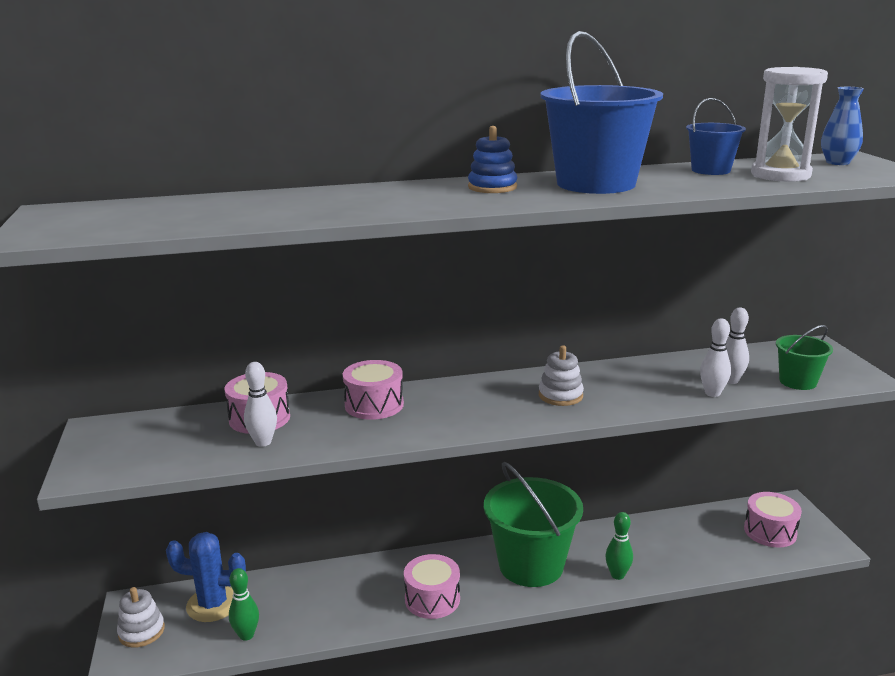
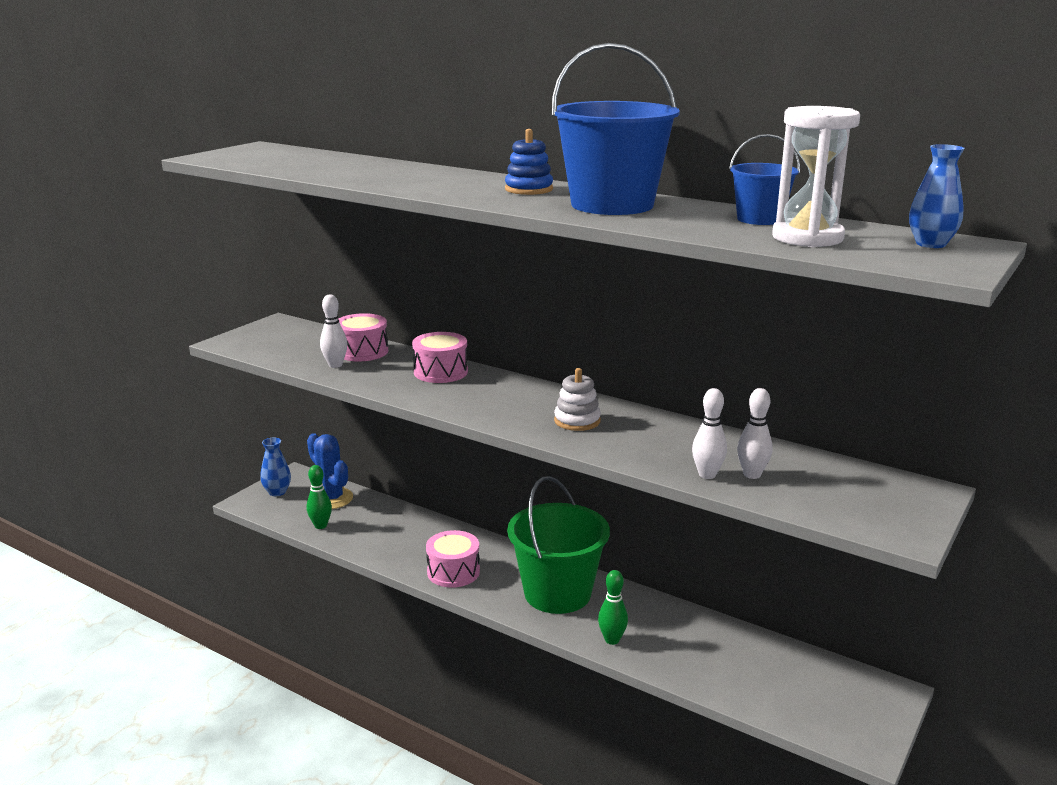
camera: 45 degrees right, 0 degrees up
white stacking toy [117,587,165,648] -> blue vase [260,437,291,496]
pink drum [744,492,802,547] -> none
green bucket [776,325,833,390] -> none

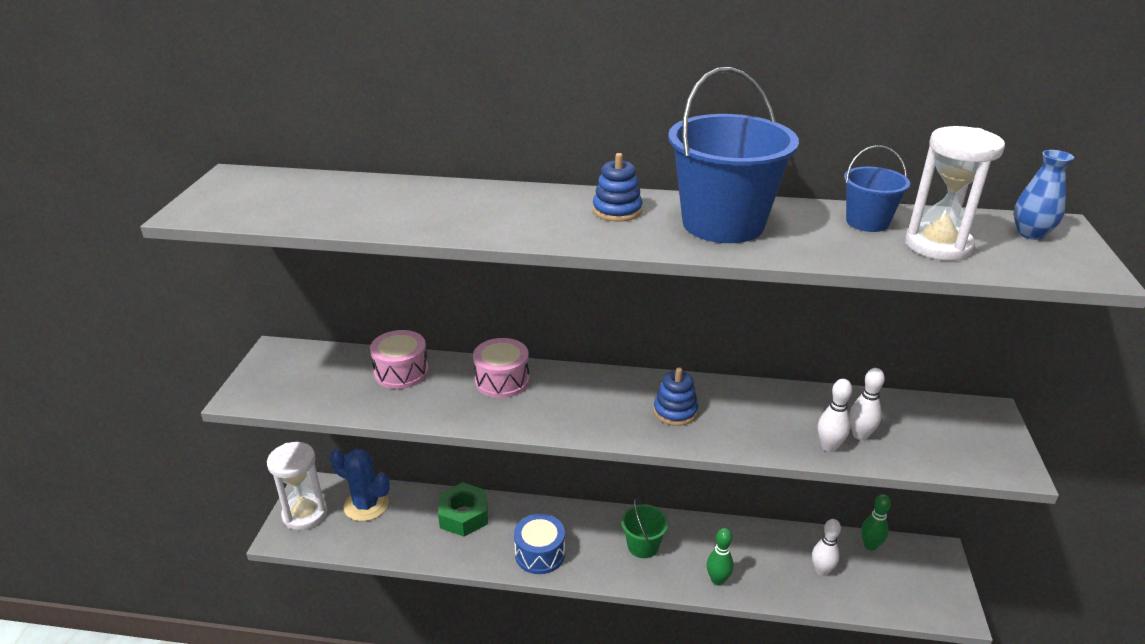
camera: 25 degrees left, 10 degrees up
blue vase [260,437,291,496] -> white hourglass [267,442,327,530]
green bowling pin [307,465,332,529] -> green bowling pin moved to [861,494,891,550]
white bowling pin [320,294,347,368] -> white bowling pin moved to [812,519,841,576]
pink drum [426,530,480,588] -> blue drum [514,514,565,574]
green bucket [507,476,610,614] -> green bucket [621,498,668,558], size x0.51
white stacking toy [554,368,601,431] -> blue stacking toy [653,367,698,426]
none -> green nut [438,482,488,537]

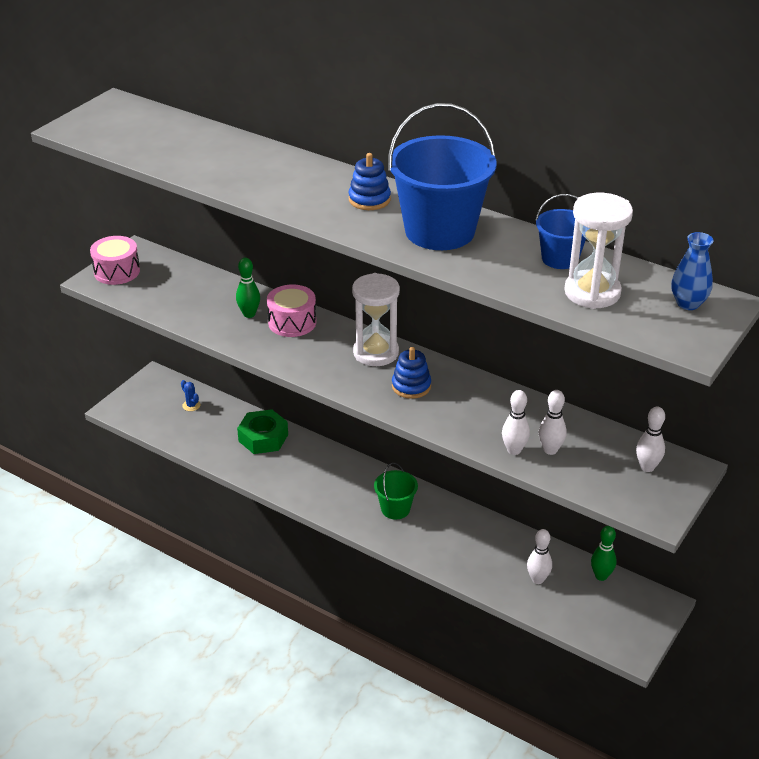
camera: 25 degrees right, 5 degrees up
white hourglass [267,442,327,530] -> white hourglass moved to [352,273,400,366]
blue cactus [330,449,390,521] -> blue cactus [181,380,201,411], size x0.45
pink drum [370,330,429,389] -> pink drum moved to [90,236,140,285]
blue drum [514,514,565,574] -> none
green bowling pin [707,528,734,585] -> green bowling pin moved to [236,257,260,318]
none -> white bowling pin [636,407,665,472]

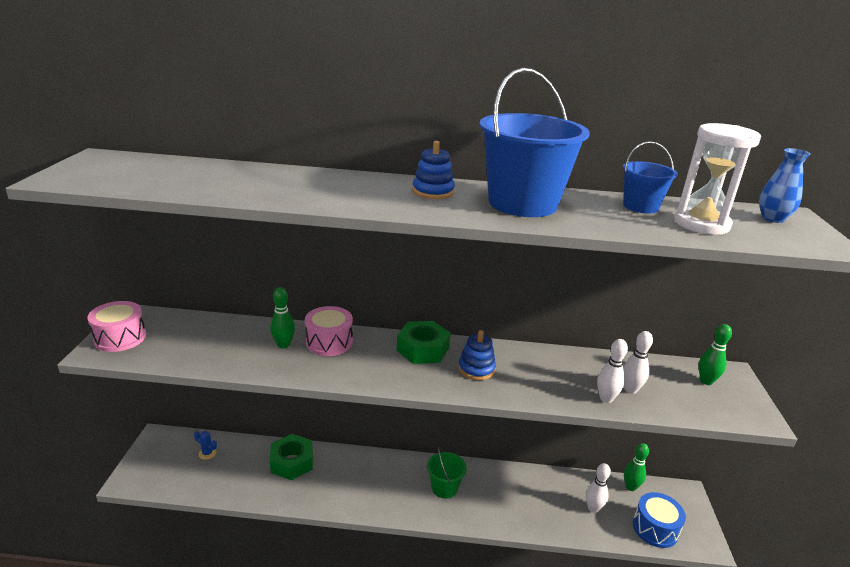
camera: 30 degrees left, 10 degrees down
white hourglass [352,273,400,366] -> green nut [397,321,450,364]
white bowling pin [636,407,665,472] -> green bowling pin [699,324,732,385]
none -> blue drum [633,492,686,548]

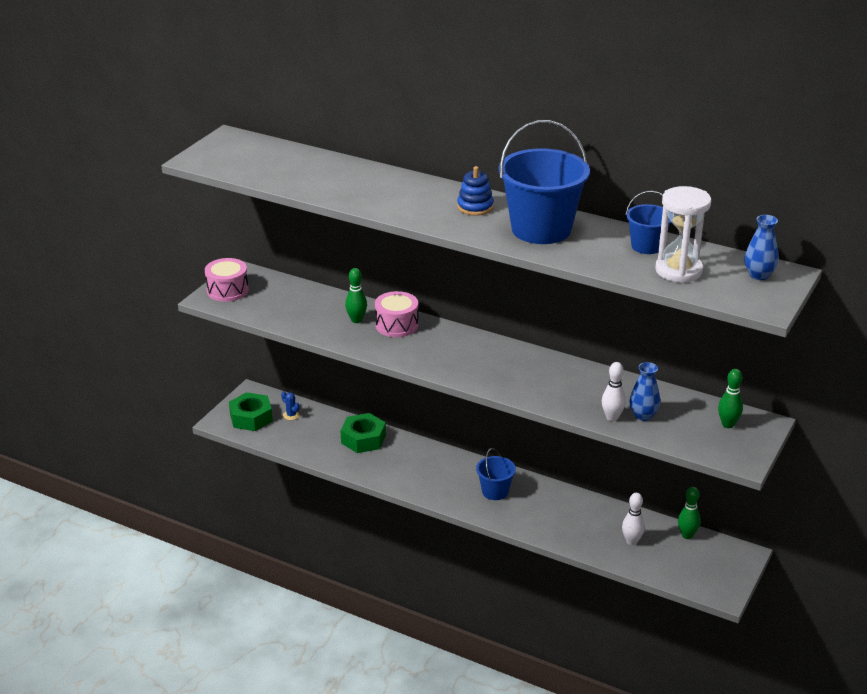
camera: 25 degrees right, 5 degrees up
green nut [397,321,450,364] -> green nut moved to [229,392,273,431]
green bucket [427,447,467,498] -> blue bucket [476,448,516,500]
blue stacking toy [458,330,496,380] -> none
white bowling pin [623,331,653,394] -> blue vase [629,362,660,421]
blue drum [633,492,686,548] -> none

